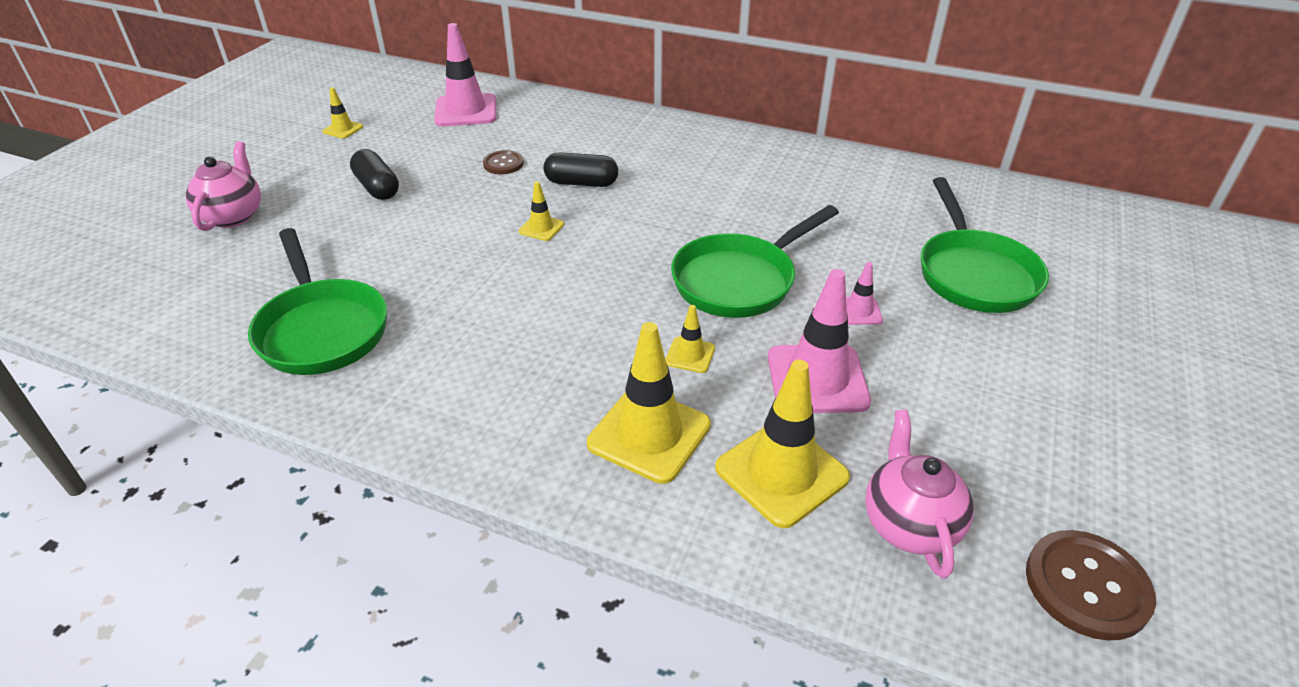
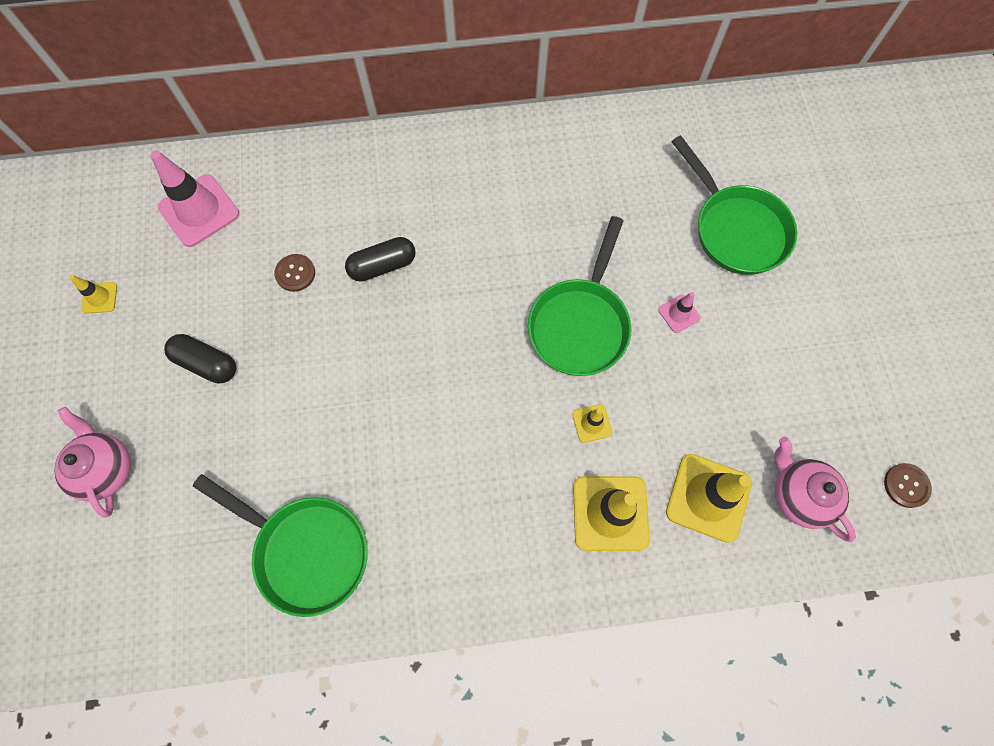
camera: 30 degrees left, 30 degrees up
yellow traffic cone [519,182,564,241] -> none
pink traffic cone [768,269,871,413] -> none
brown button [1026,530,1156,641] -> brown button [884,463,932,508], size x0.61

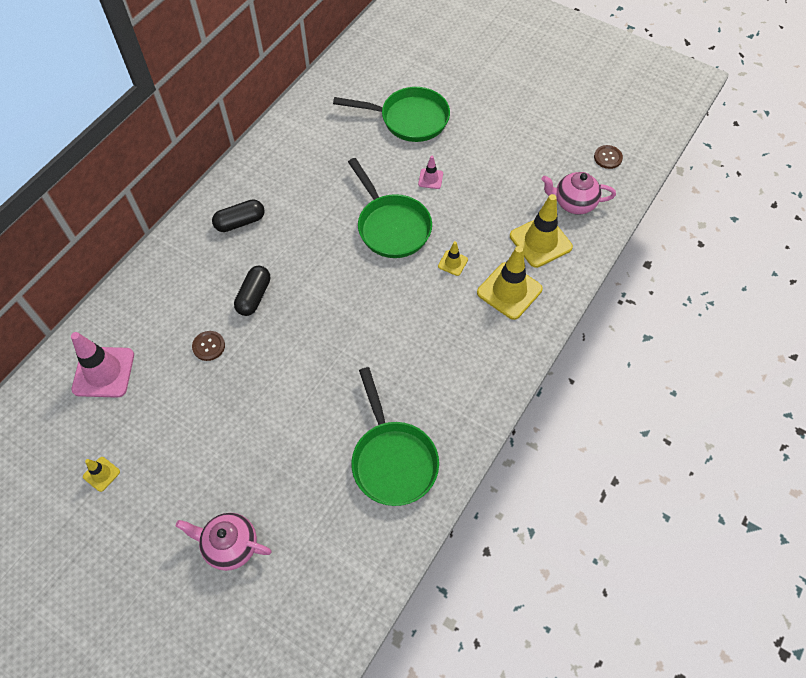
camera: 50 degrees left, 10 degrees down
black capsule [164,334,236,383] -> black capsule moved to [212,199,265,232]
green pan [193,474,368,617] -> green pan turned 90 degrees clockwise [351,367,439,506]

